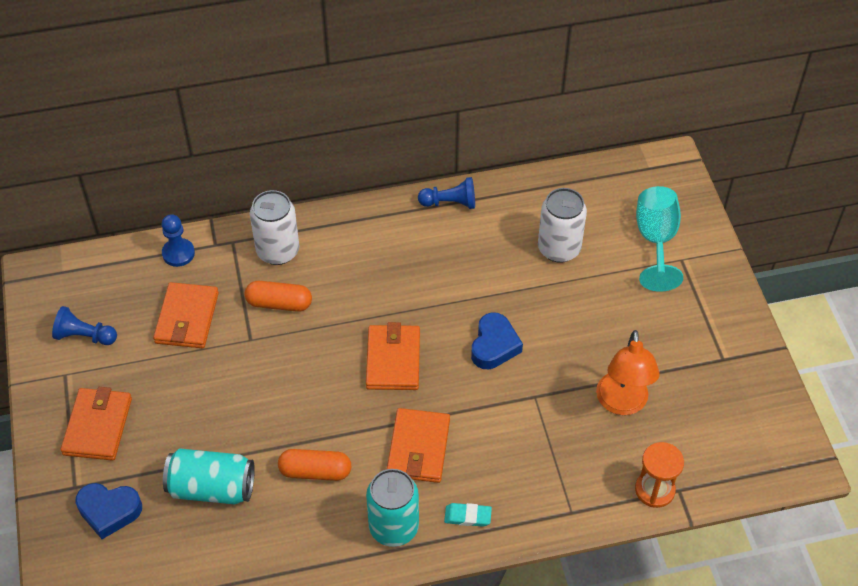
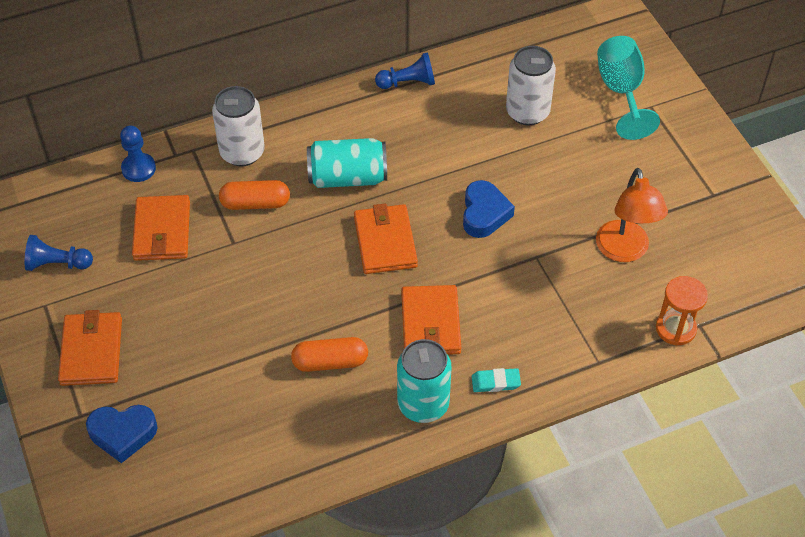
camera: 10 degrees left, 0 degrees up
turquoise can [163,448,255,505] -> turquoise can moved to [307,138,387,188]

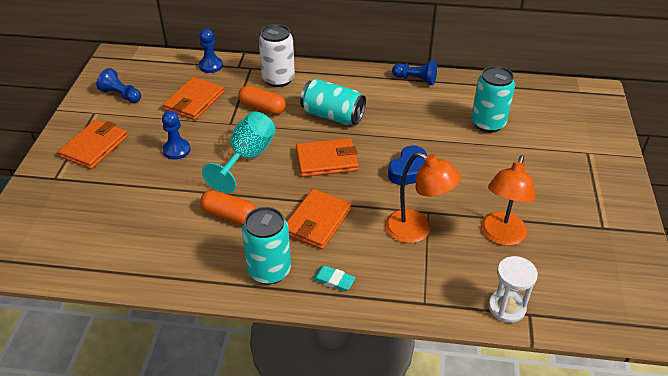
camera: 30 degrees right, 10 degrees down
blue heart [86,405,157,463] -> none
orange wallet [354,203,418,274] -> orange wallet turned 60 degrees clockwise [296,138,359,177]
white can [506,46,556,125] -> turquoise can [471,66,515,133]
turquoise goblet [597,36,660,140] -> turquoise goblet moved to [202,112,276,193]
orange hourglass [656,276,708,346] -> white hourglass [488,256,538,323]
none -> blue pawn [162,111,191,160]
none -> orange lamp [385,152,461,243]

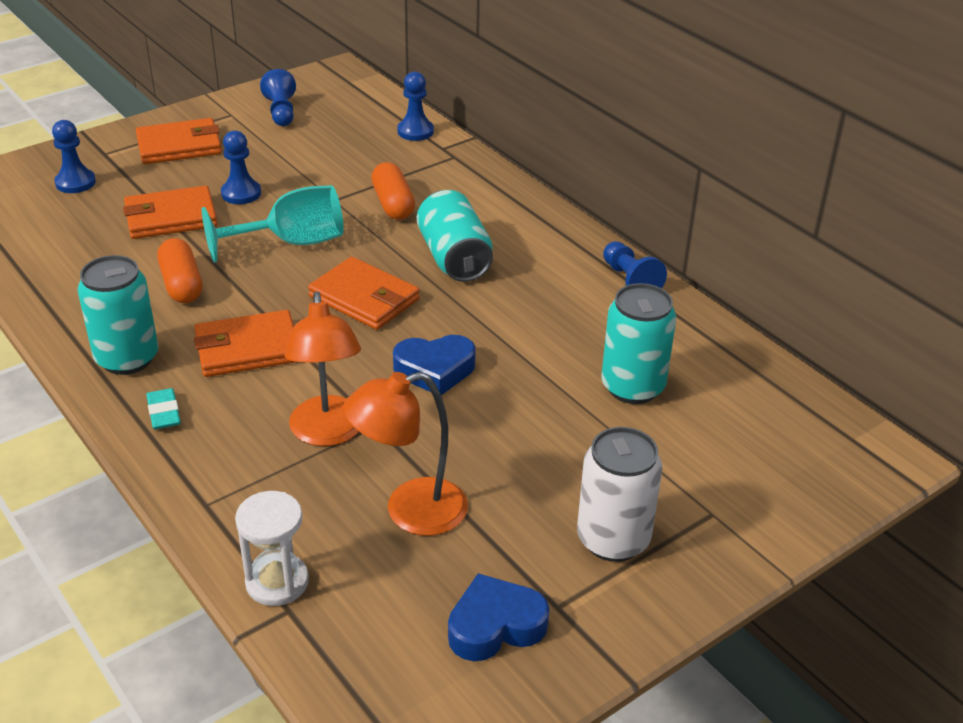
camera: 45 degrees right, 5 degrees down
orange wallet [163,77,224,120] -> orange wallet moved to [123,185,217,239]
white can [259,24,295,87] -> white can moved to [577,427,662,562]
none -> blue pawn [52,120,96,193]
none -> blue heart [448,573,550,661]

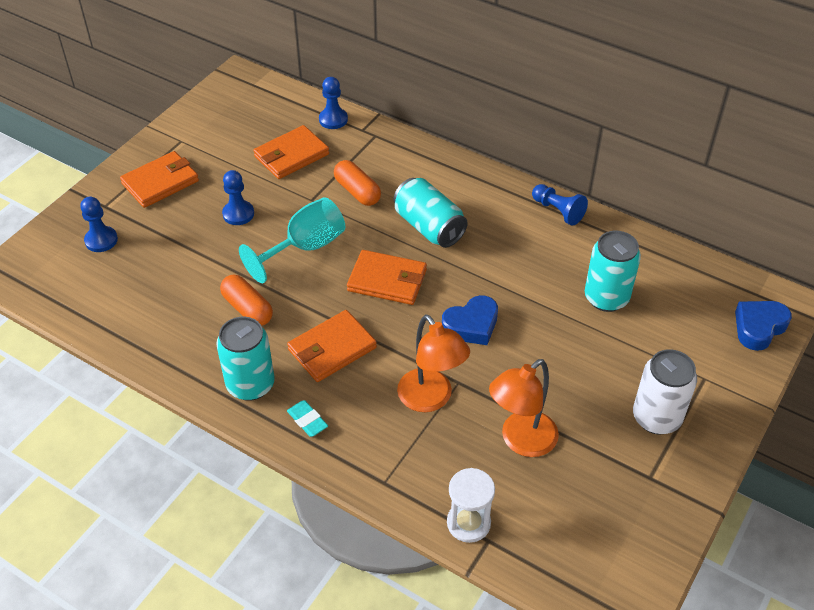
camera: 20 degrees left, 10 degrees up
orange wallet [123,185,217,239] -> orange wallet moved to [253,125,329,179]
blue pawn [260,69,296,126] -> none
blue heart [448,573,550,661] -> blue heart moved to [735,301,792,351]

